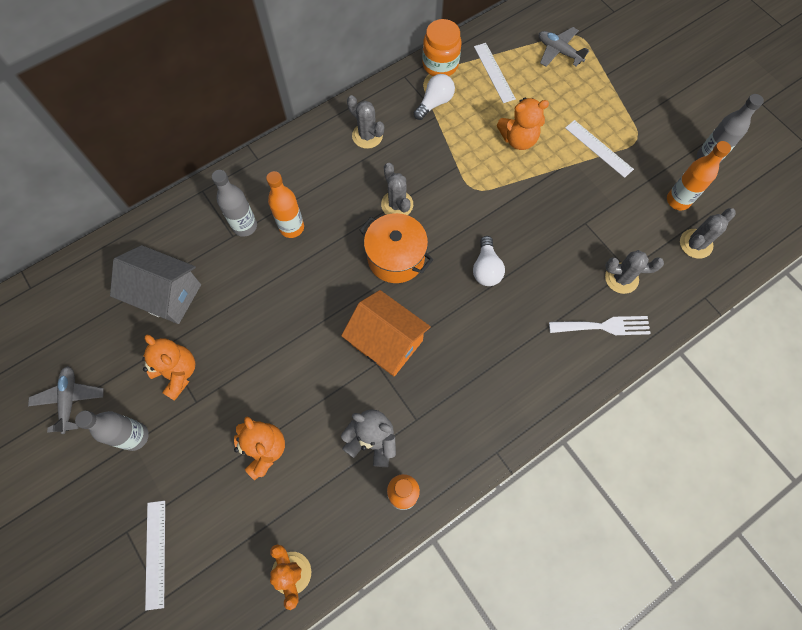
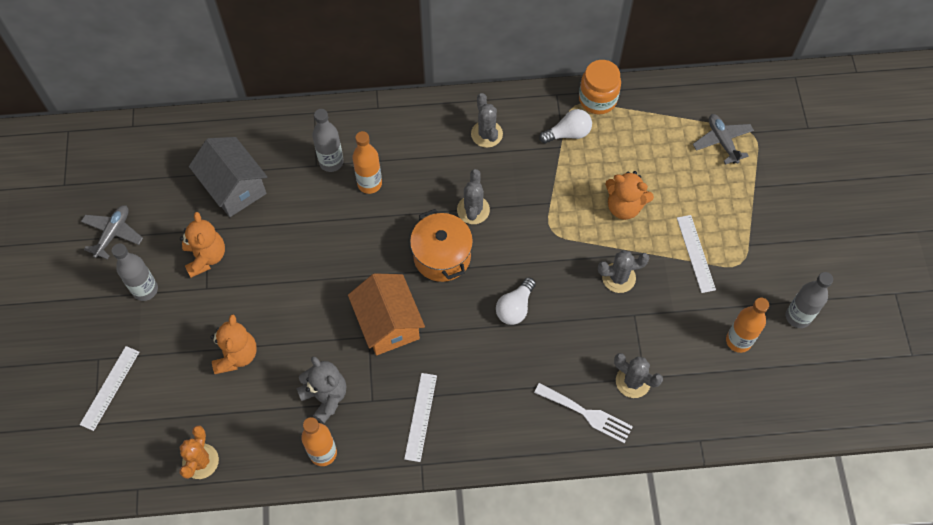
camera: 30 degrees right, 5 degrees down
white ruler [474,43,516,103] -> white ruler moved to [404,373,437,462]
grey cactus [680,208,736,259] -> grey cactus moved to [598,250,650,293]

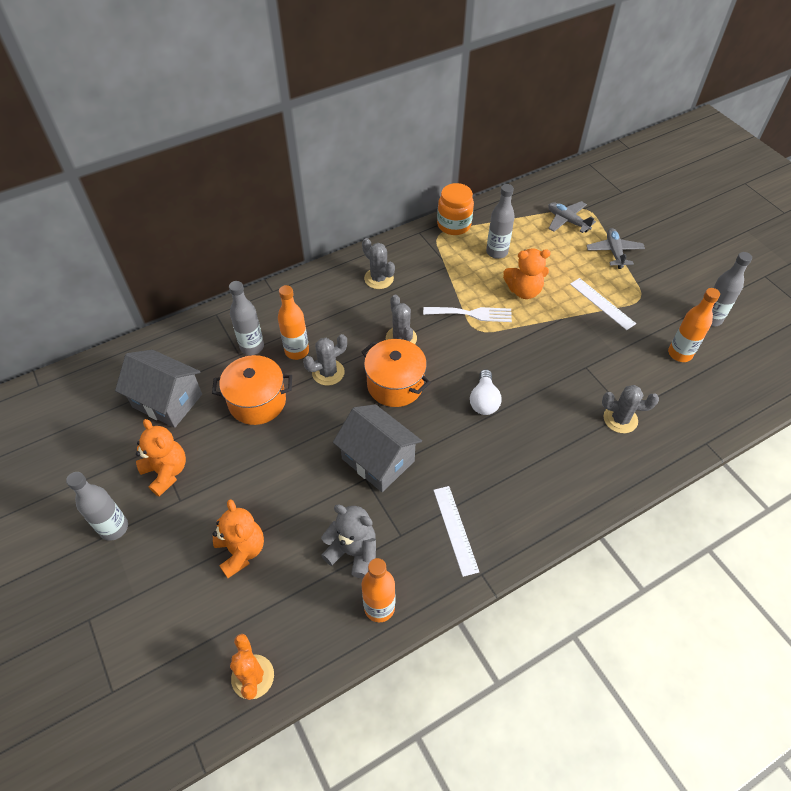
camera: 25 degrees left, 10 degrees down
white ruler [80,346,139,431] -> none
grey plane [81,205,143,260] -> grey plane moved to [586,228,645,269]
orange house [348,273,425,356] -> grey house [333,404,422,492]
white fork [534,383,633,443] -> white fork moved to [423,307,512,322]
white light bulb [539,109,592,143] -> none
grey cactus [598,250,650,293] -> grey cactus moved to [303,334,347,386]
none -> orange pot [212,355,292,425]
none -> grey bottle [486,184,515,259]

